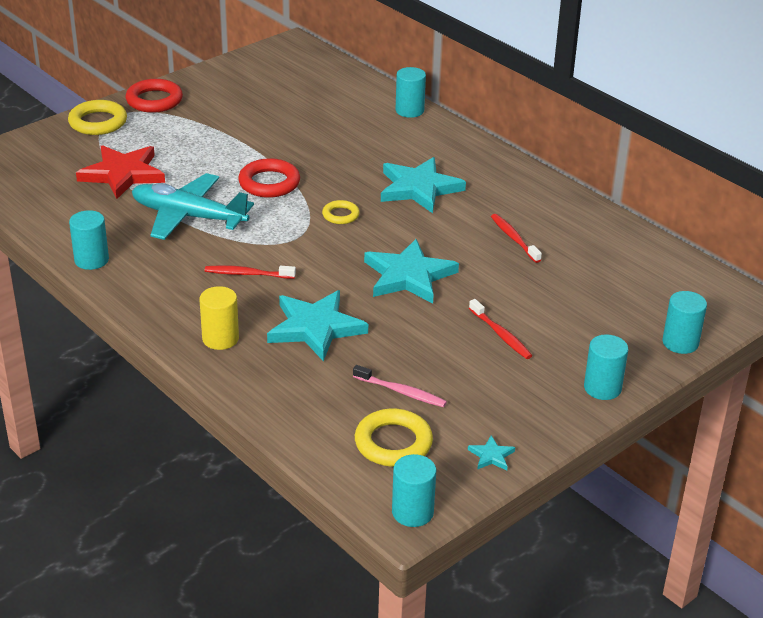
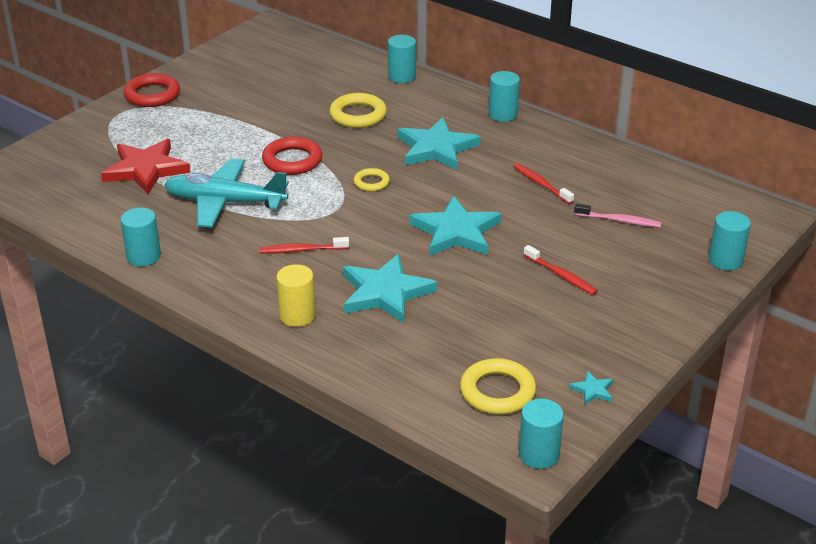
camera: 10 degrees left, 0 degrees up
yellow ring [68,100,127,135] -> yellow ring moved to [329,93,387,128]
pink toothbrush [353,365,447,407] -> pink toothbrush moved to [574,204,661,228]
turquoise cylinder [584,334,628,400] -> turquoise cylinder moved to [489,71,520,122]

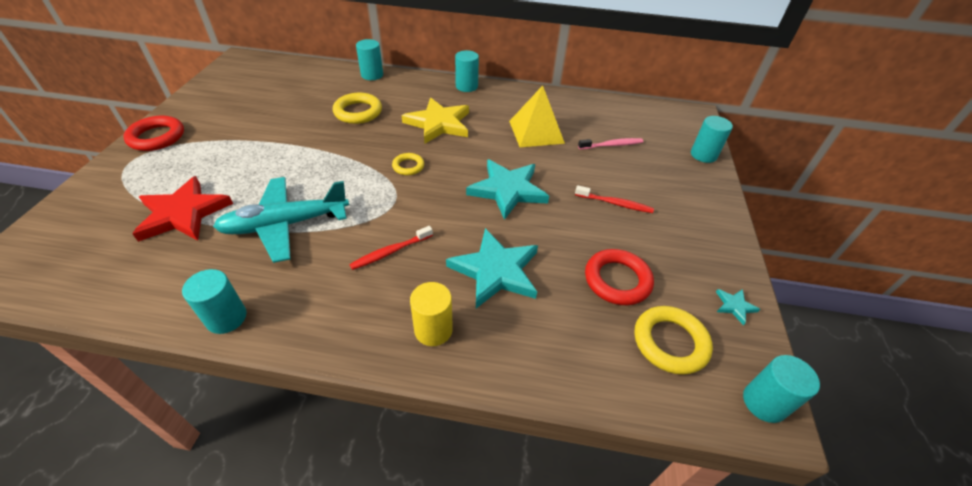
camera: 30 degrees left, 10 degrees up
red ring [262,136,322,175] -> red ring moved to [585,249,654,305]
turquoise star [397,117,481,170] -> yellow star [402,98,469,144]
red toothbrush [513,163,574,204] -> yellow pyramid [509,85,565,147]

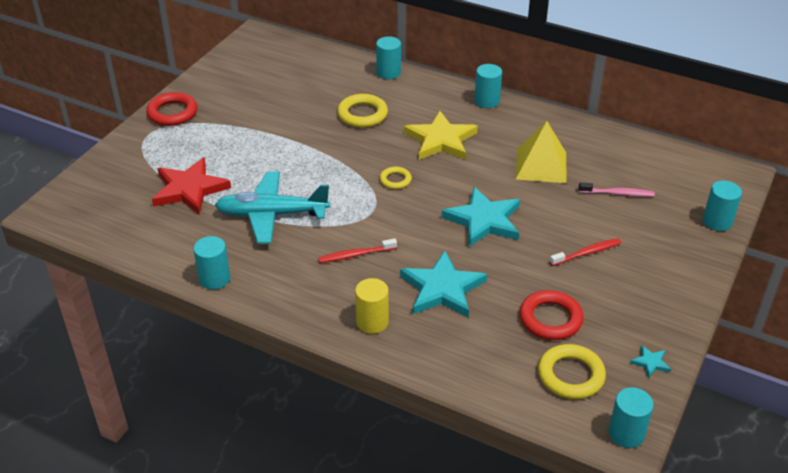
camera: 20 degrees right, 5 degrees down
red toothbrush [575,185,654,213] -> red toothbrush turned 60 degrees counterclockwise [550,238,621,266]

